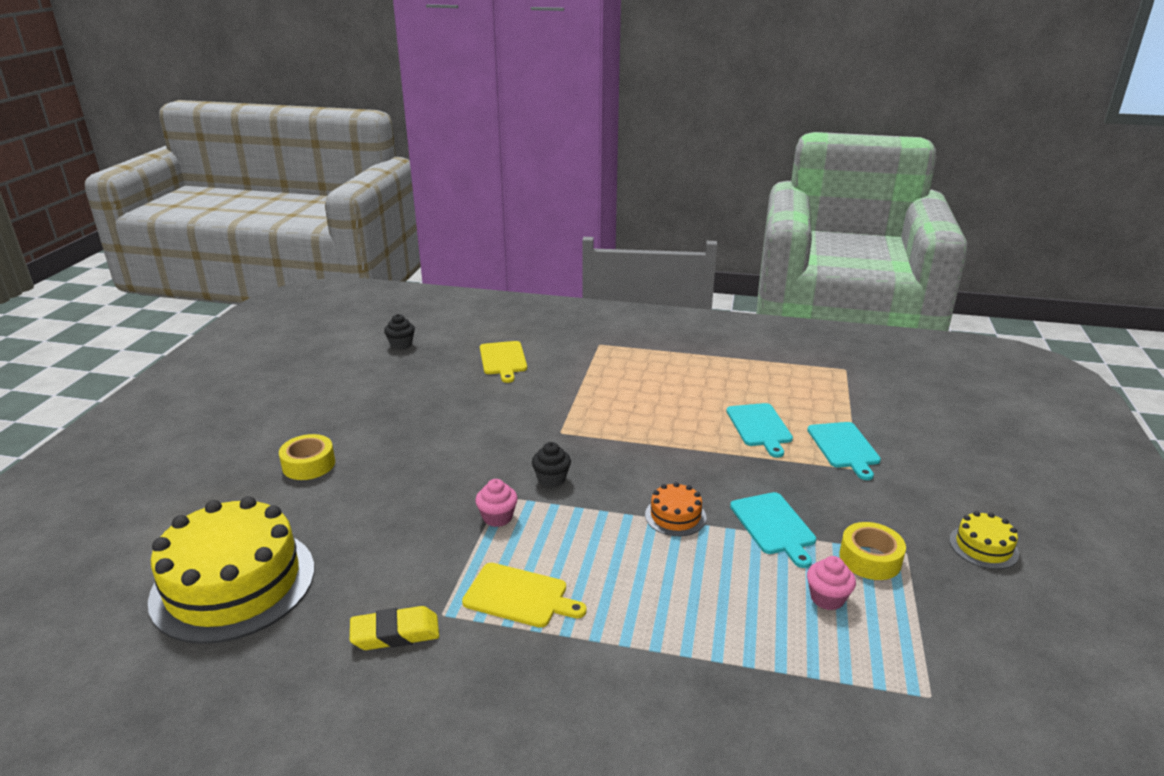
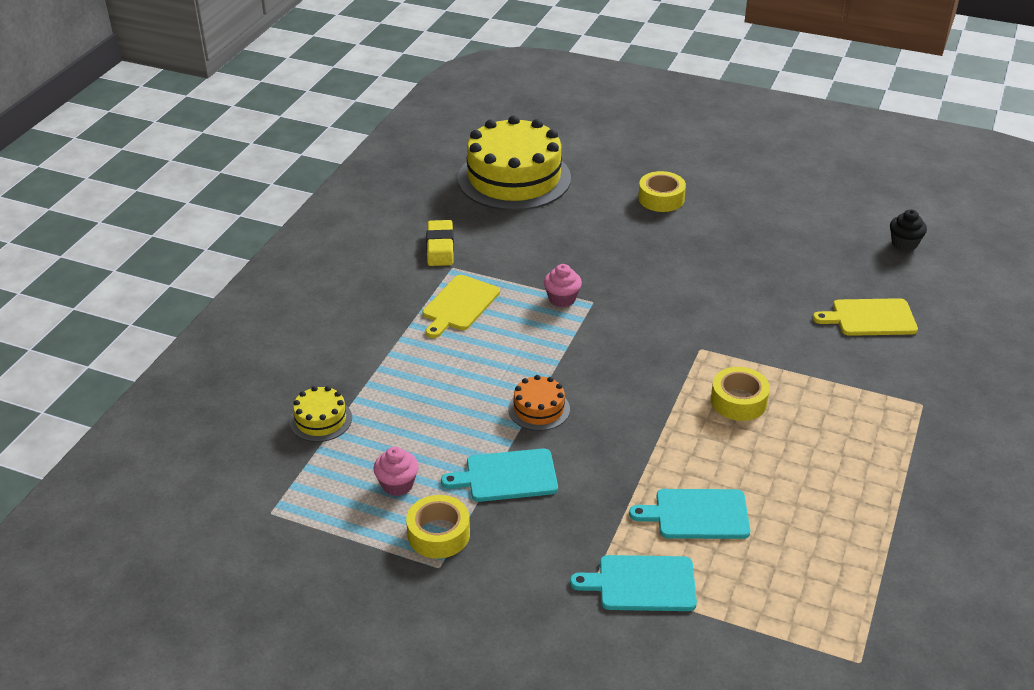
camera: 100 degrees right, 10 degrees up
black cupcake [532,442,571,487] -> none
yellow cake [949,511,1019,569] -> yellow cake moved to [290,386,352,442]
none -> yellow tape [711,367,770,421]

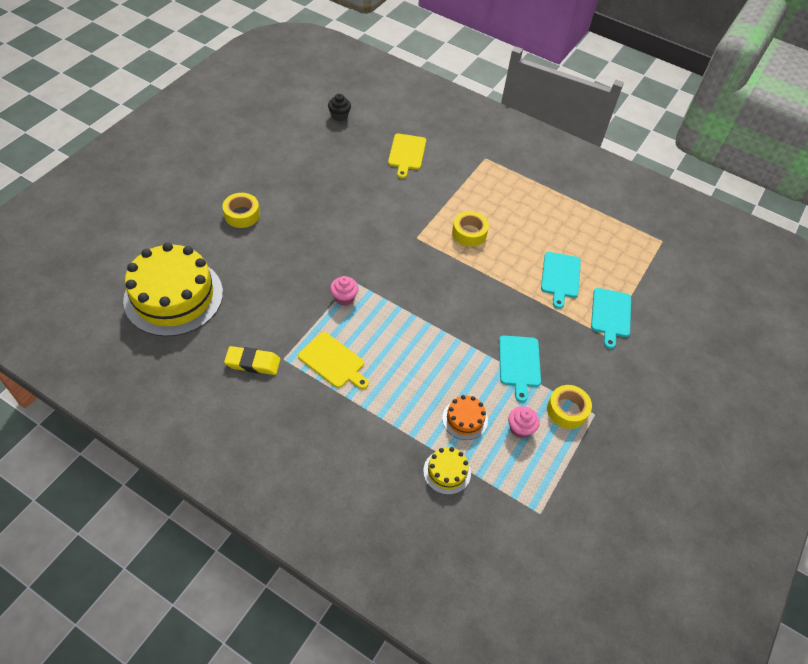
camera: 85 degrees left, 15 degrees up
orange cake [508,375,570,431] -> orange cake moved to [442,395,488,440]

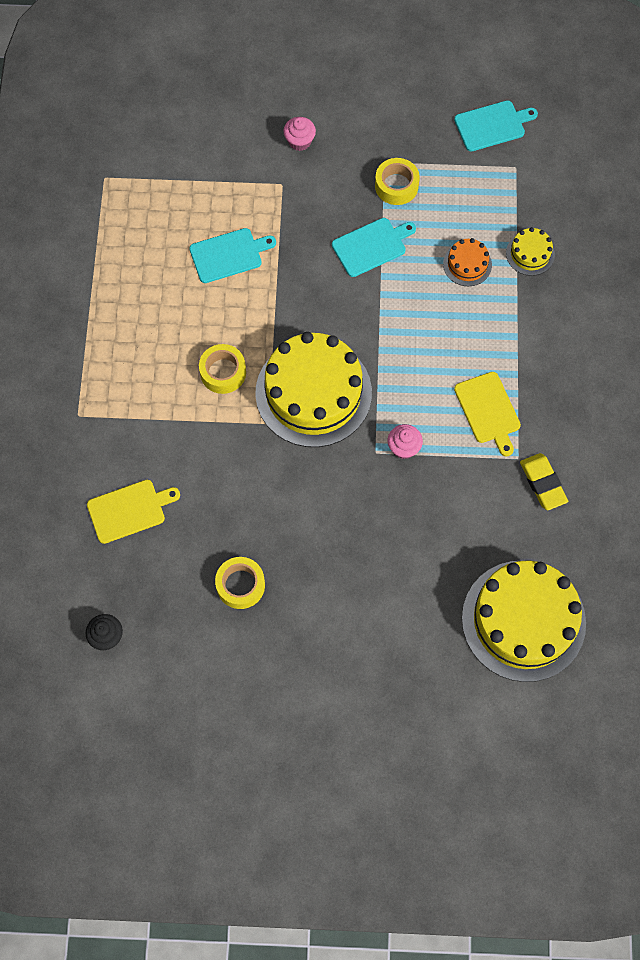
camera: 115 degrees left, 15 degrees up
yellow tape [222,193,260,228] -> yellow tape moved to [215,557,265,609]
yellow cutting board [298,332,369,389] -> yellow cutting board turned 150 degrees clockwise [454,372,521,457]
pink cupcake [508,406,540,438] -> pink cupcake moved to [283,117,316,151]
turquoise cutting board [591,288,631,349] -> turquoise cutting board moved to [454,100,538,151]
none -> yellow cake [255,332,372,447]

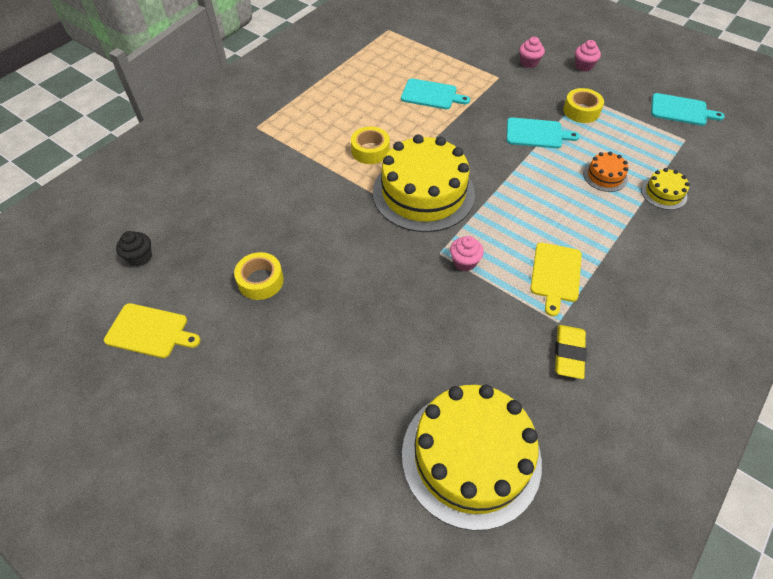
camera: 35 degrees right, 15 degrees down
yellow cutting board [87,480,180,544] -> yellow cutting board moved to [104,303,200,358]
none -> pink cupcake [575,40,601,71]

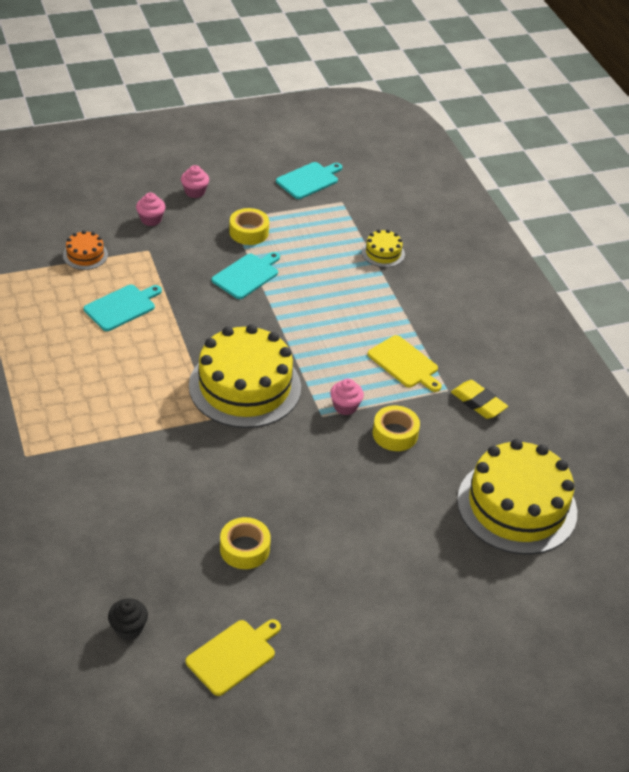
camera: 60 degrees left, 10 degrees down
yellow tape [351,127,390,164] -> yellow tape moved to [373,405,420,451]
orange cake [583,152,628,192] -> orange cake moved to [63,230,108,270]

